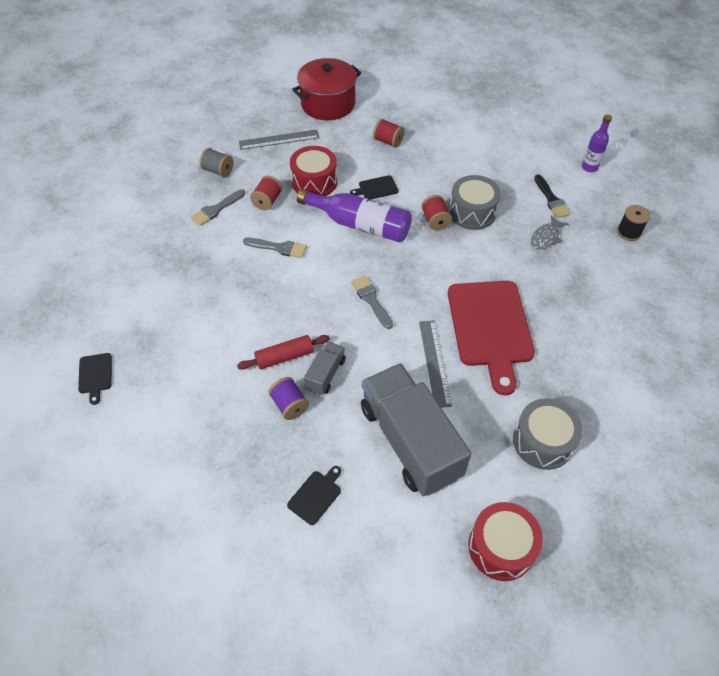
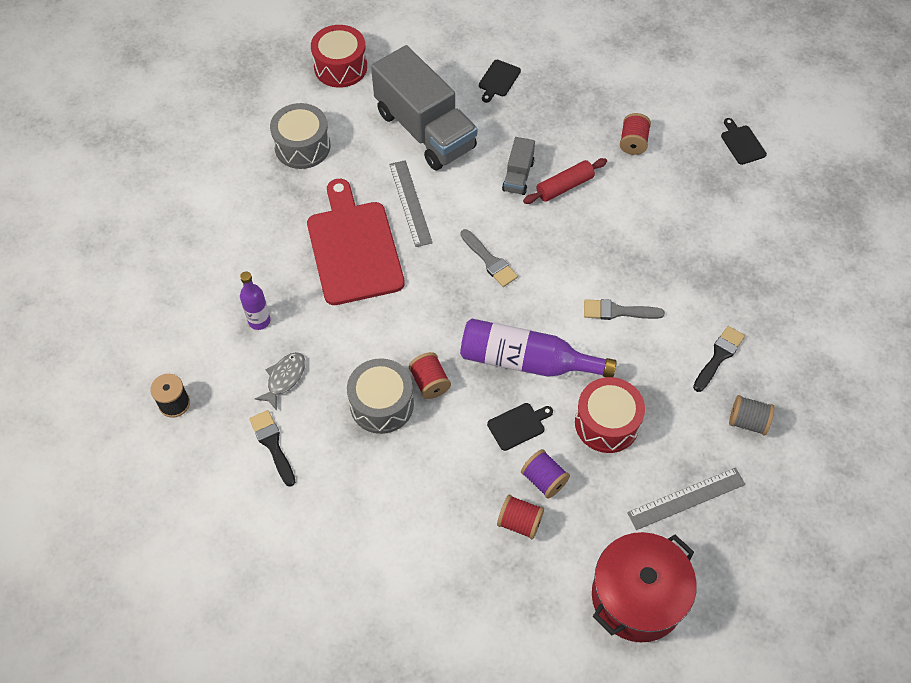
camera: 170 degrees right, 5 degrees up
grey brush [191,189,245,226] -> black brush [693,326,745,392]
red spool [250,176,282,210] -> red spool moved to [620,113,651,155]
purple spool [268,377,309,420] -> purple spool moved to [521,449,570,499]
purple bottle [582,115,612,172] -> purple bottle moved to [240,271,271,330]

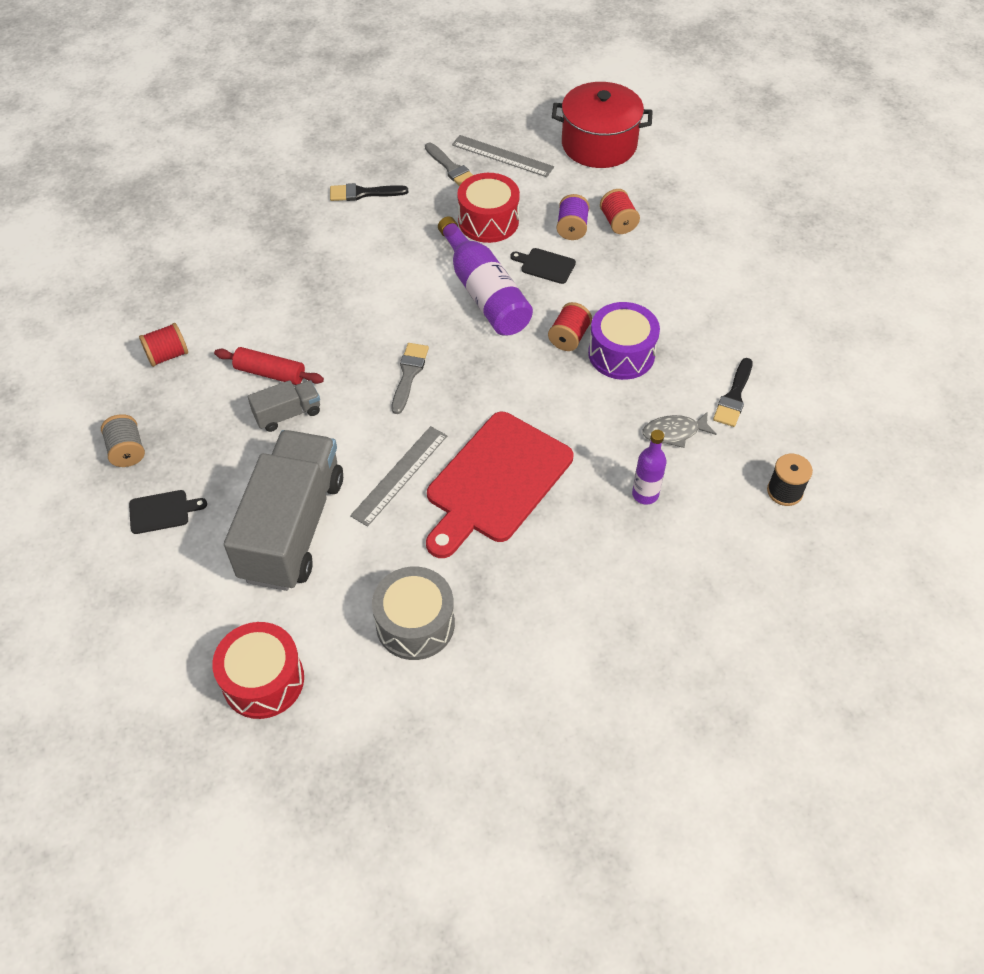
camera: 130 degrees left, 5 degrees down
grey drum [347,358,414,434] -> purple drum [588,302,660,380]
grey brush [584,299,665,320] -> grey brush moved to [425,142,473,186]
black cutting board [721,118,767,165] -> none
grey spool [729,395,775,436] -> grey spool moved to [101,414,145,467]

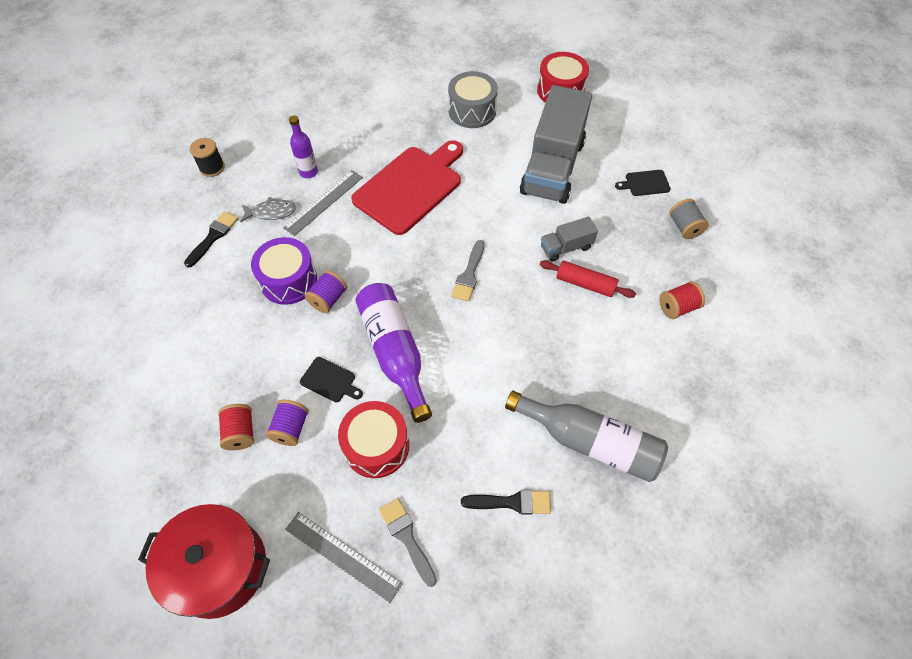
camera: 175 degrees left, 5 degrees up
grey ruler [350,426,447,527] -> grey ruler moved to [283,170,363,236]
red spool [548,302,592,351] -> purple spool [305,270,347,313]
none -> grey bottle [505,391,668,482]

